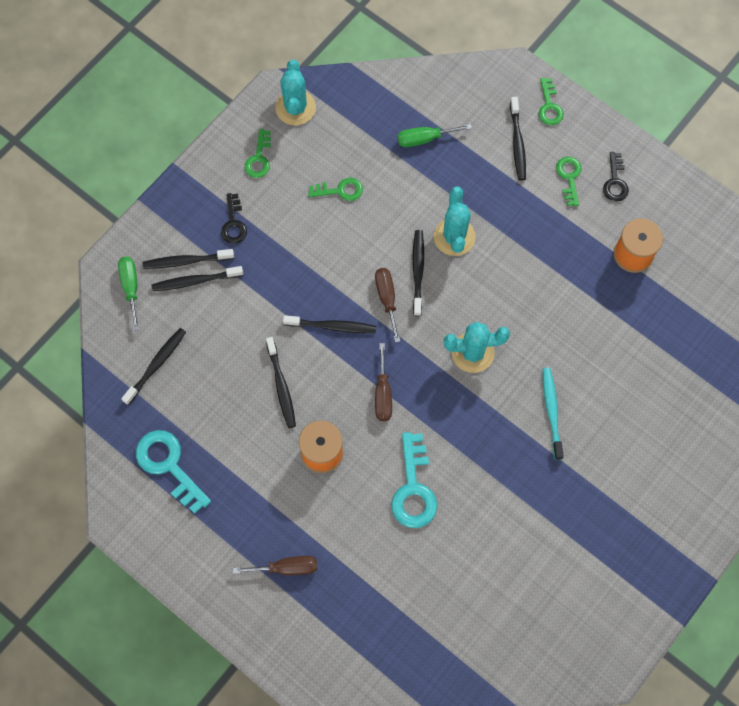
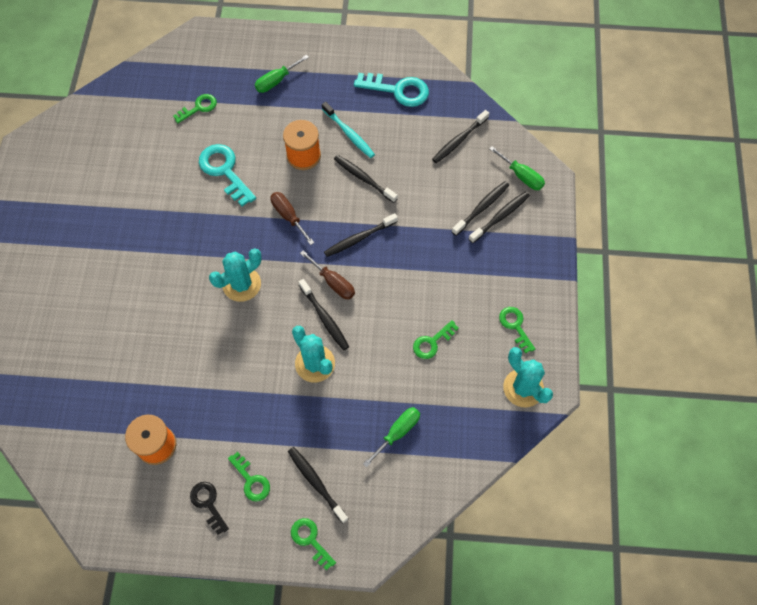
camera: 145 degrees right, 5 degrees down
black toothbrush [121,328,186,405] -> black toothbrush turned 45 degrees clockwise [432,110,489,163]
black key [221,193,247,244] -> none
brown screwdriver [233,556,317,575] -> green screwdriver [255,55,309,93]
turquoise toothbrush [543,368,564,460] -> turquoise toothbrush moved to [322,102,375,158]
none -> green key [173,94,217,123]

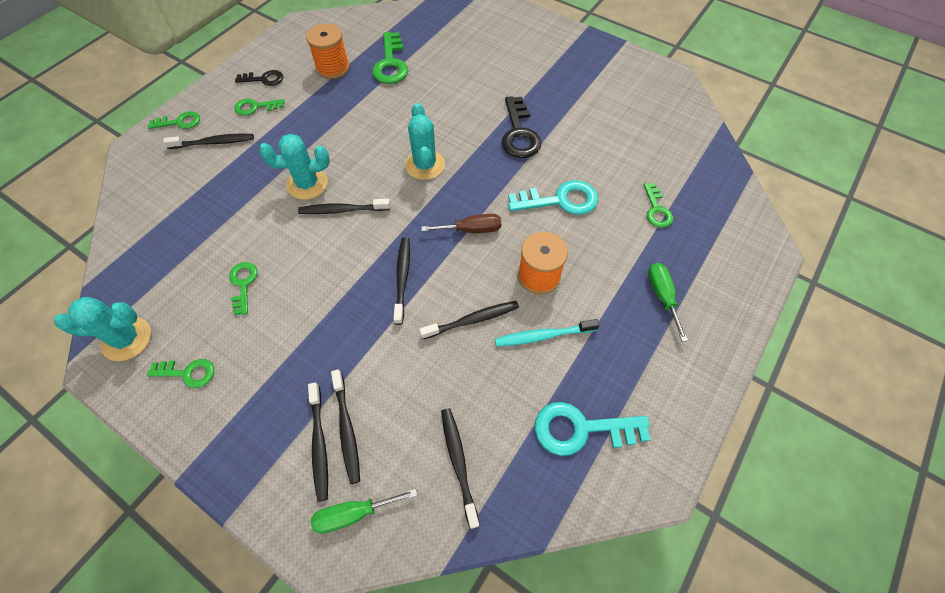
camera: 120 degrees right, 5 degrees down
brown screwdriver [300,250,355,299] -> none
turquoise key [354,73,429,107] -> turquoise key turned 45 degrees clockwise [535,402,650,456]
green screwdriver [363,407,420,468] -> none
none -> green key [372,32,408,84]
none -> black key [502,96,542,158]

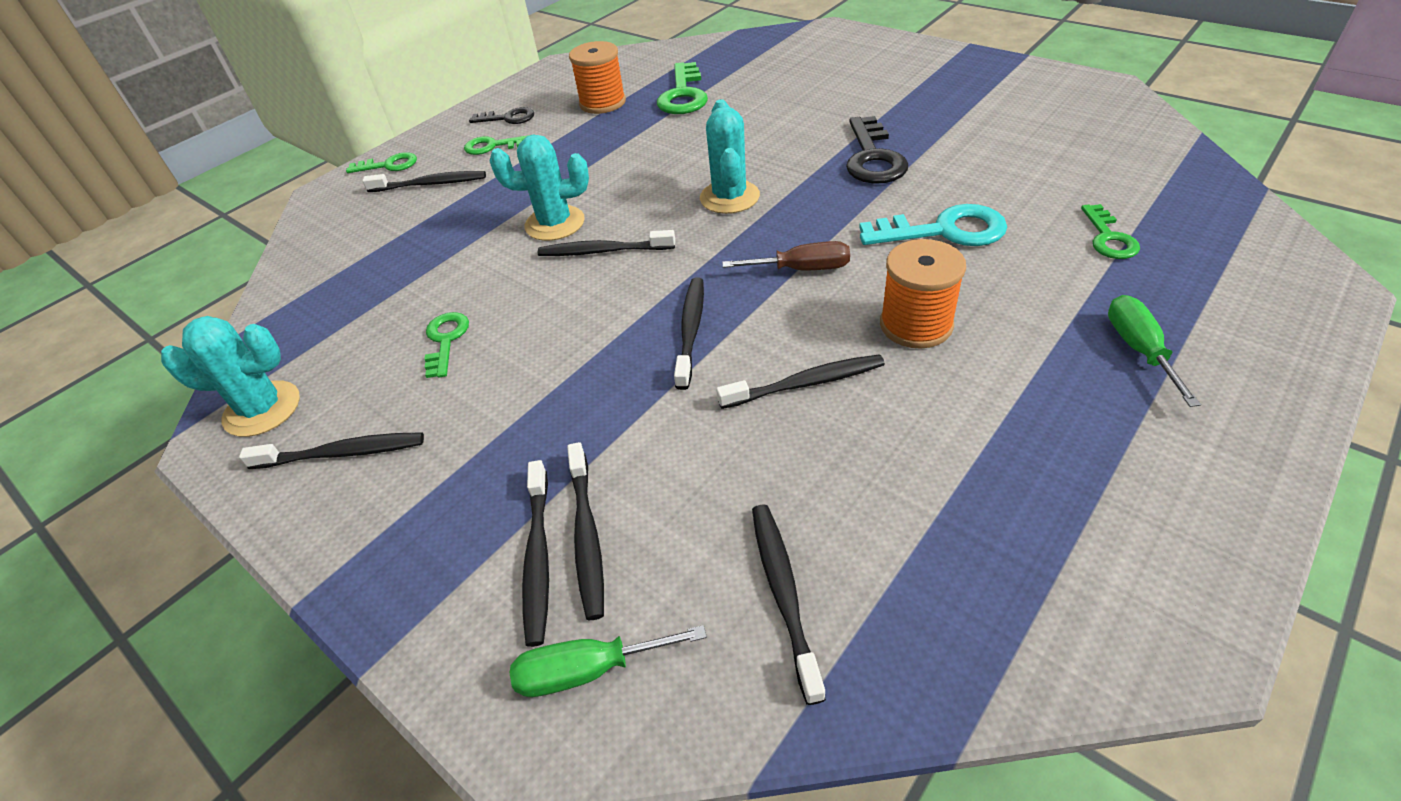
camera: 10 degrees right, 15 degrees down
green key [147,359,214,388] -> black toothbrush [239,432,424,469]
turquoise toothbrush [495,319,600,347] -> none
turquoise key [535,402,650,456] -> none

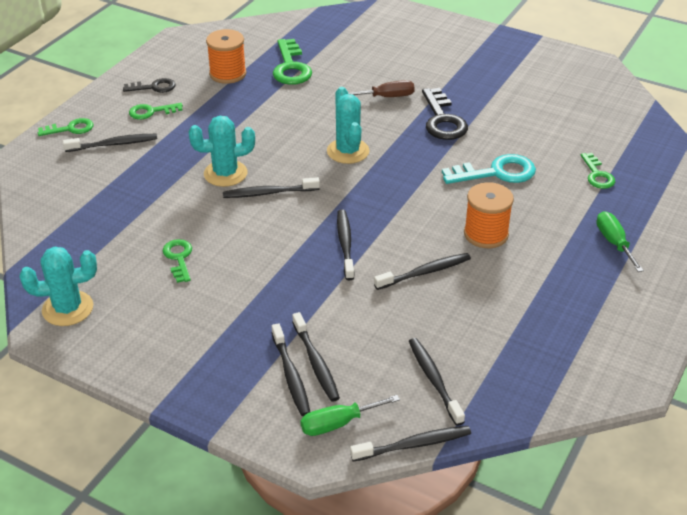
camera: 15 degrees left, 5 degrees down
black toothbrush [239,432,424,469] -> black toothbrush moved to [350,426,471,462]
brown screwdriver [722,241,850,270] -> brown screwdriver moved to [348,80,415,97]

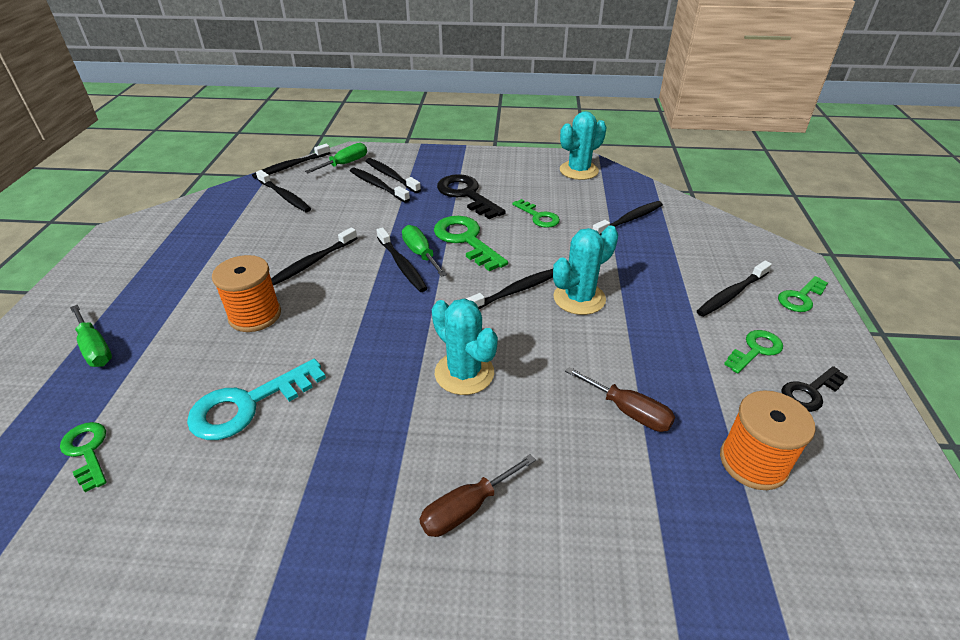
camera: 155 degrees right, 0 degrees up
green key [273,39,312,85] -> green key moved to [434,216,508,271]
black key [422,88,468,140] -> black key moved to [437,174,506,219]
none -> green screwdriver [402,225,447,277]
none -> brown screwdriver [565,367,675,432]
none -> black toothbrush [593,201,663,235]

